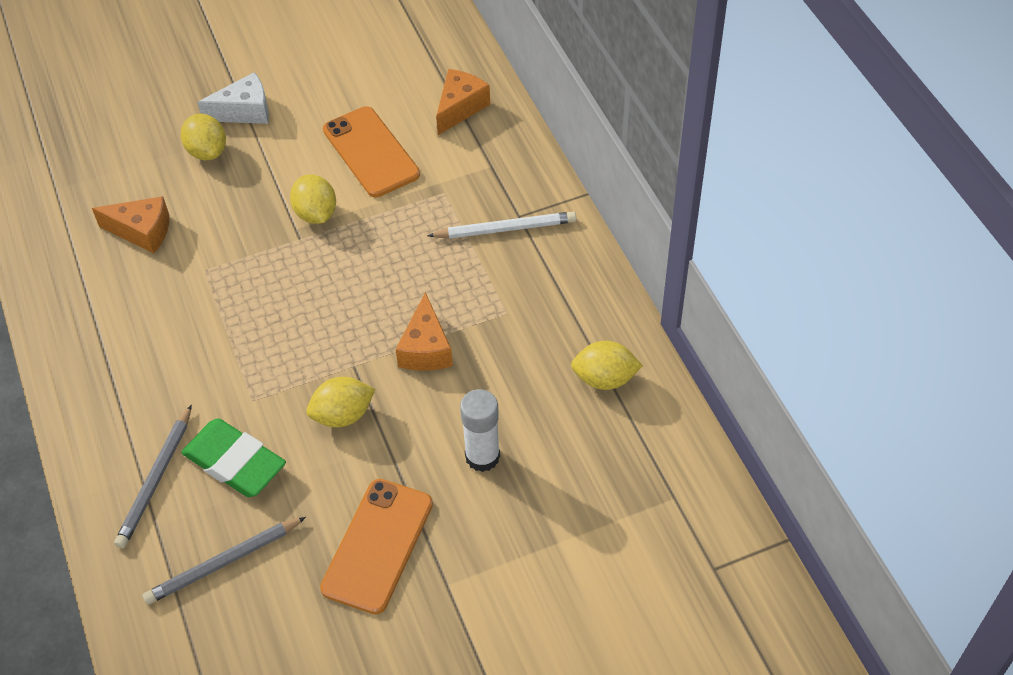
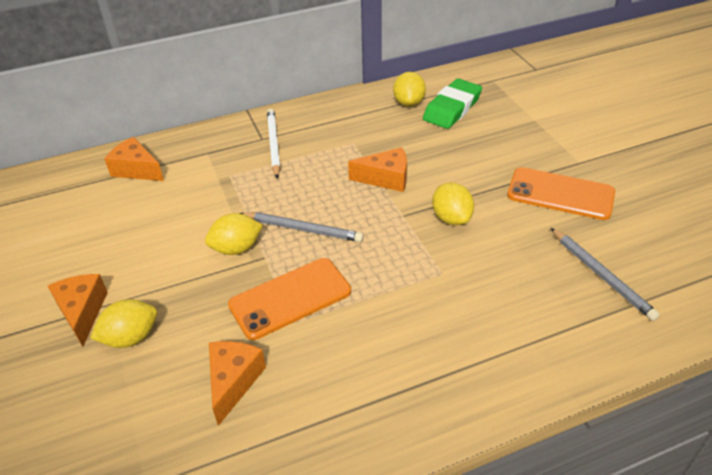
camera: 90 degrees left, 10 degrees down
grey pencil [114,404,192,548] -> grey pencil moved to [239,212,364,242]
green eraser [181,418,286,497] -> green eraser moved to [423,78,482,129]
white cheese [198,72,269,124] -> orange cheese [48,274,108,346]
orange phone [323,106,420,197] -> orange phone moved to [228,258,351,340]
white glue stick [460,389,500,472] -> none

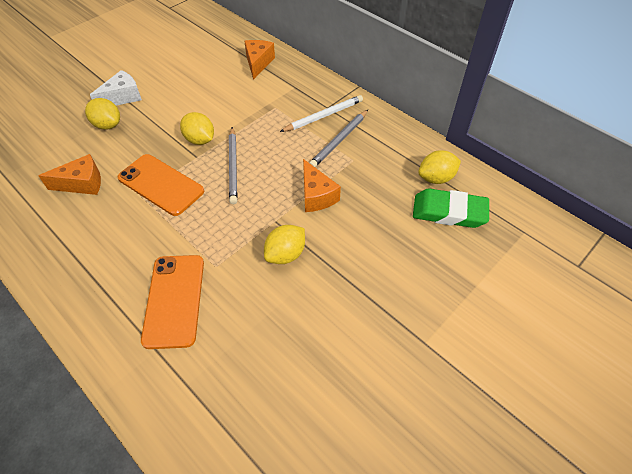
camera: 65 degrees right, 10 degrees up
orange cheese [48,274,108,346] -> white cheese [90,70,142,106]
orange phone [507,167,615,220] -> orange phone moved to [141,255,204,349]
grey pencil [551,228,660,321] -> grey pencil moved to [309,110,368,167]

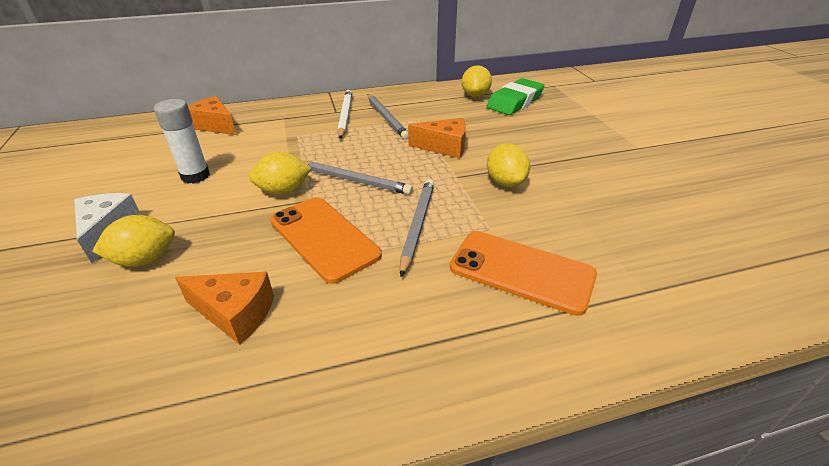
camera: 60 degrees left, 15 degrees down
orange cheese [38,154,101,195] -> orange cheese turned 90 degrees clockwise [175,272,274,345]
orange phone [117,154,204,216] -> orange phone turned 75 degrees clockwise [270,197,382,284]
none -> white glue stick [154,99,210,184]
none -> grey pencil [400,179,434,277]

